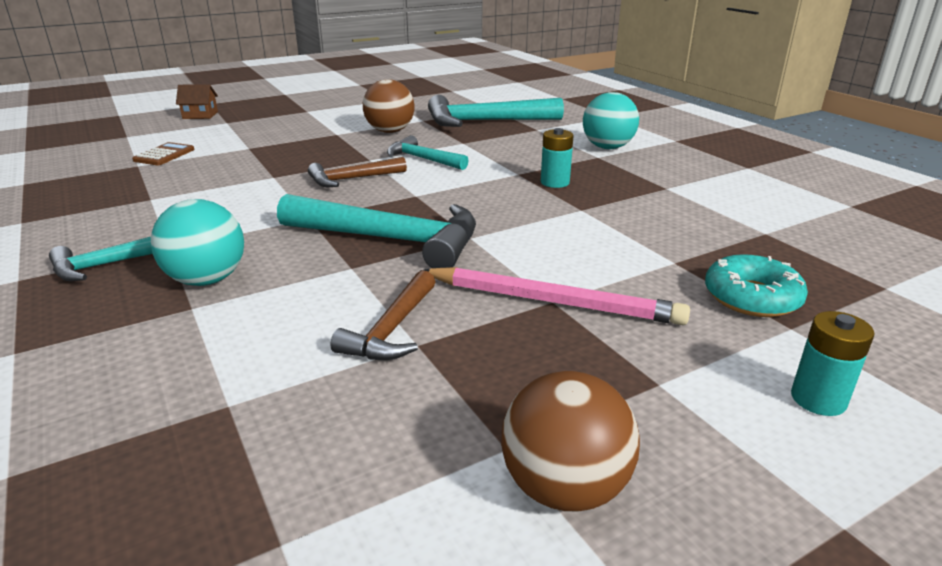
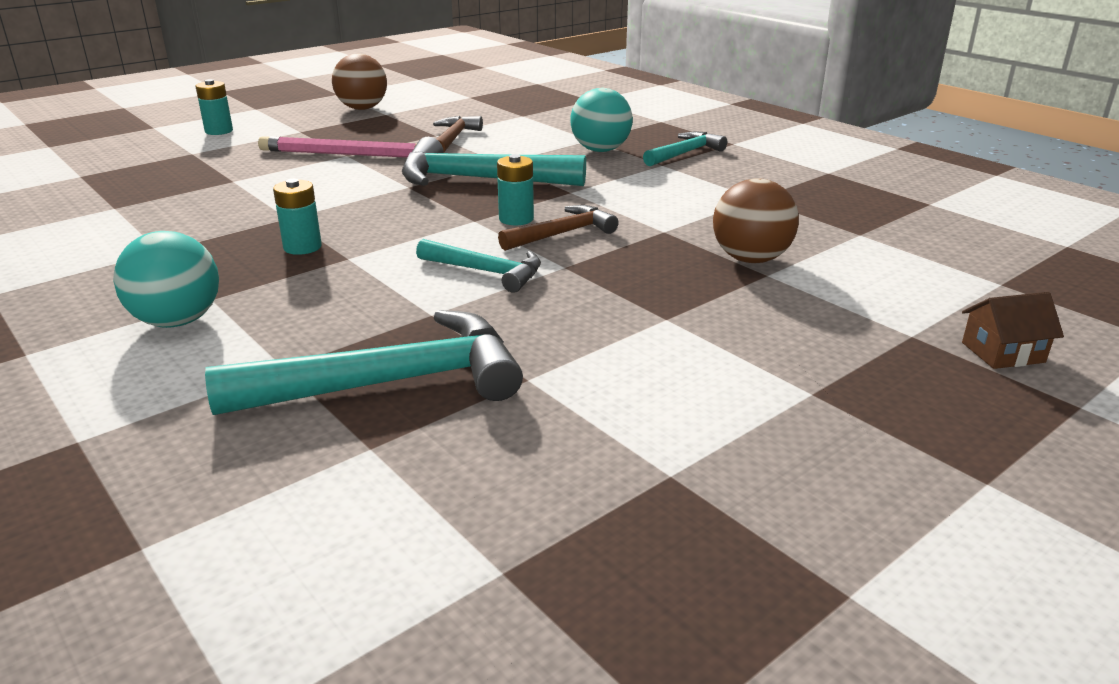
camera: 170 degrees right, 0 degrees up
brown calculator [132,142,194,165] -> none
brown ball [363,79,414,133] -> brown ball moved to [713,178,799,263]
turquoise donut [705,254,808,317] -> none
none -> turquoise battery [497,154,534,225]

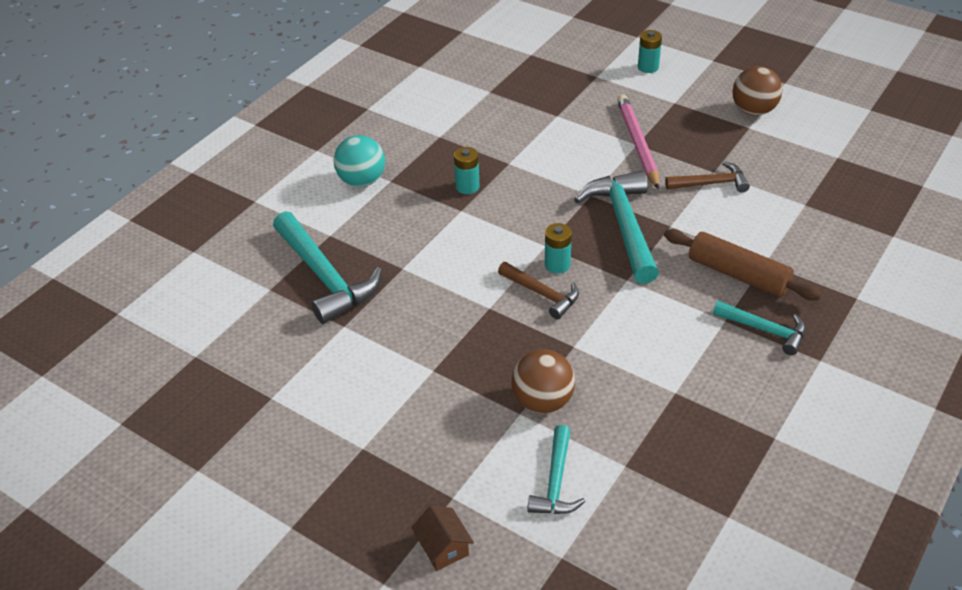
camera: 75 degrees right, 15 degrees up
turquoise hammer [416,239,541,293] -> turquoise hammer moved to [527,425,585,514]
turquoise ball [571,88,633,152] -> brown rolling pin [664,229,822,300]

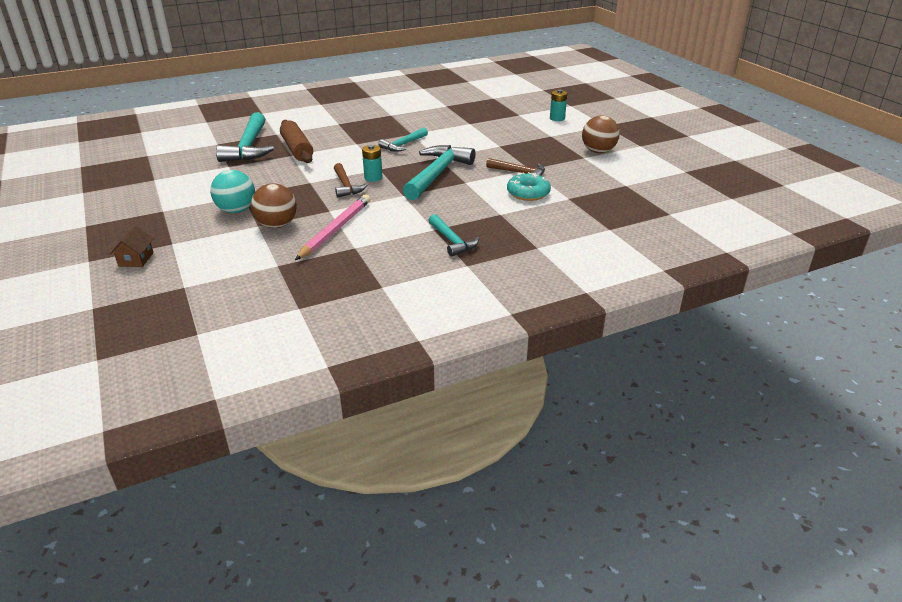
camera: 30 degrees right, 10 degrees down
turquoise ball [334,135,385,187] -> turquoise ball moved to [210,170,255,213]
turquoise battery [454,147,480,194] -> none
turquoise hammer [527,425,585,514] -> turquoise hammer moved to [378,127,428,152]
pink pencil [617,94,659,190] -> pink pencil moved to [295,195,370,260]
brown rolling pin [664,229,822,300] -> brown rolling pin moved to [280,120,313,163]
none -> turquoise donut [507,172,551,201]

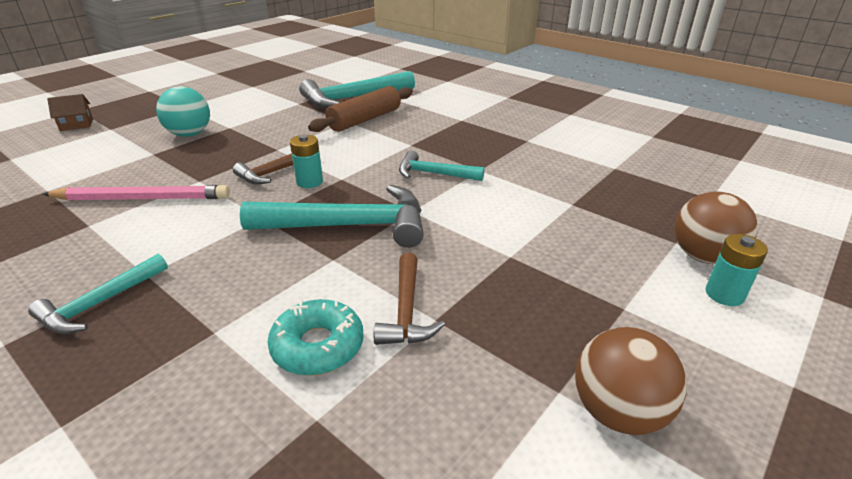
camera: 65 degrees right, 0 degrees up
brown ball [251,183,297,228] -> brown ball moved to [675,191,758,264]

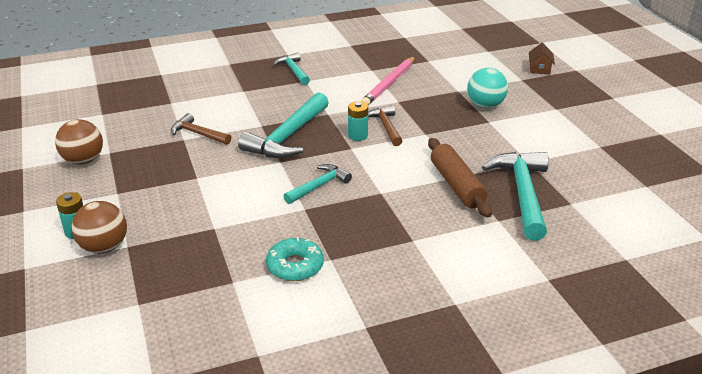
camera: 120 degrees right, 0 degrees up
turquoise donut [268,299,364,376] -> turquoise donut moved to [266,237,324,281]

